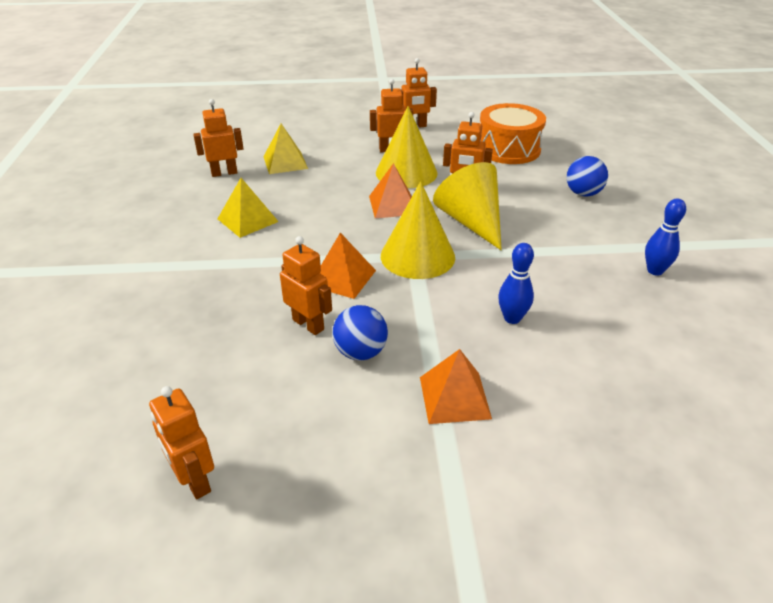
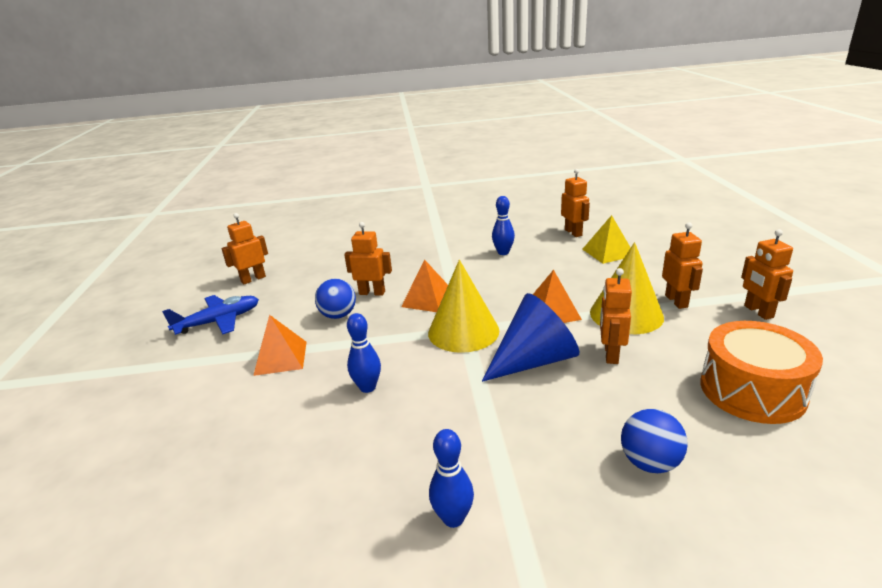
camera: 90 degrees right, 10 degrees down
yellow pyramid [218,178,279,238] -> blue bowling pin [492,196,515,255]
orange robot [280,236,332,335] -> orange robot turned 120 degrees counterclockwise [344,222,392,296]
yellow cone [433,162,502,250] -> blue cone [482,293,579,382]
none -> blue plane [162,295,259,335]

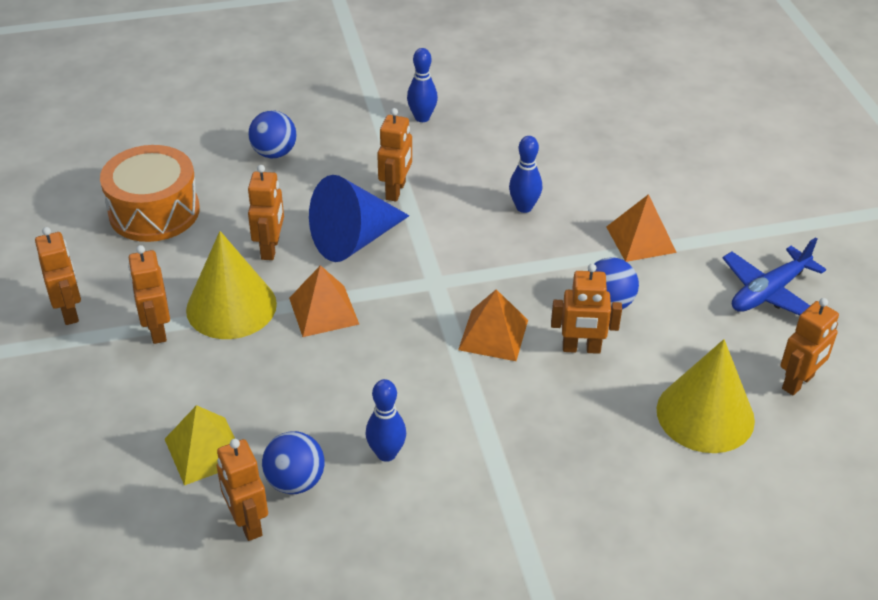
camera: 170 degrees right, 15 degrees up
yellow cone [428,260,499,353] -> yellow cone moved to [657,339,755,453]
none -> blue ball [262,431,324,494]
none -> orange robot [377,108,412,202]

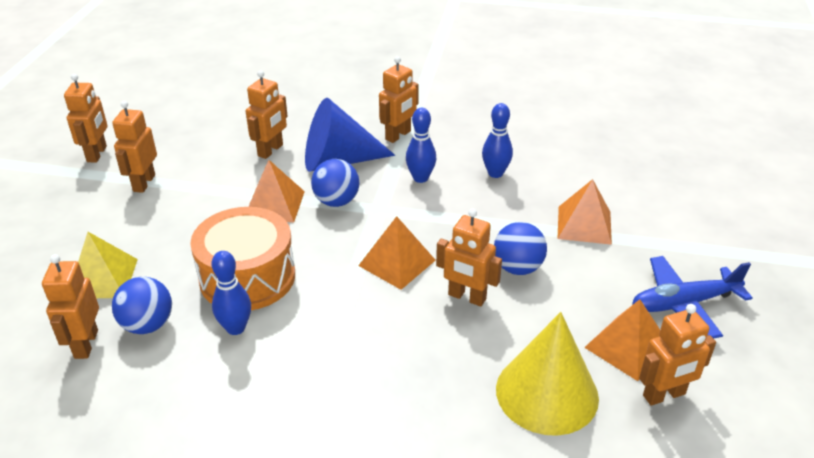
camera: 25 degrees right, 5 degrees down
orange drum [100,145,200,242] -> orange drum moved to [190,207,295,310]
yellow cone [186,231,277,339] -> none
blue ball [248,111,296,158] -> blue ball moved to [311,159,359,207]
blue bowling pin [407,48,438,122] -> blue bowling pin moved to [406,108,436,183]
none -> orange pyramid [584,299,660,381]

